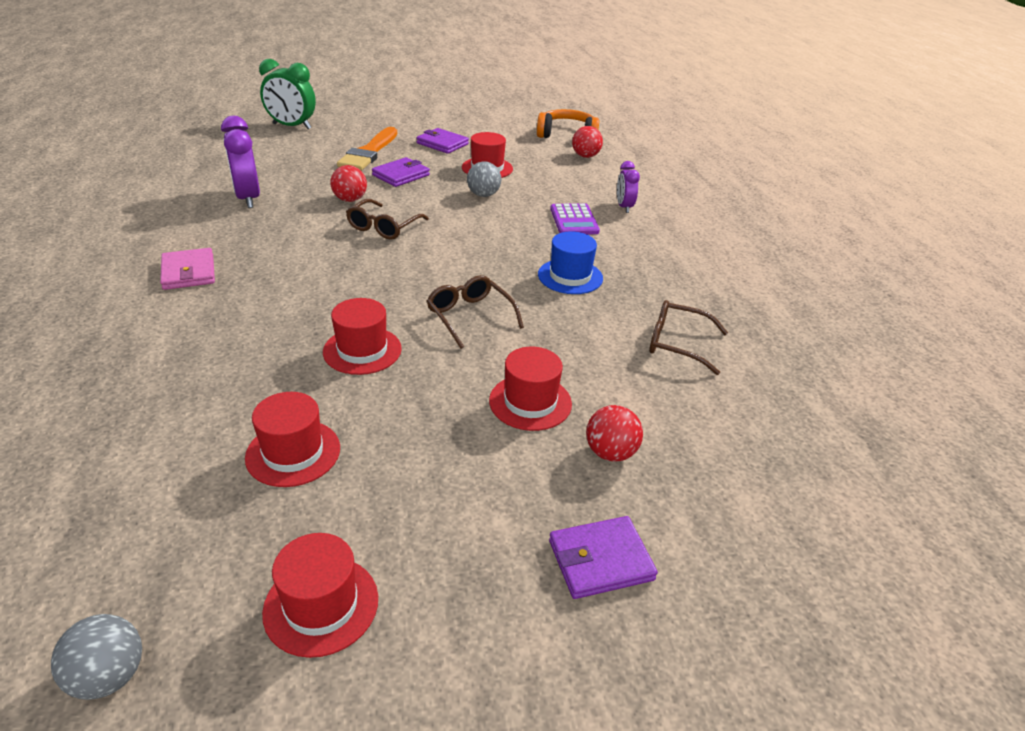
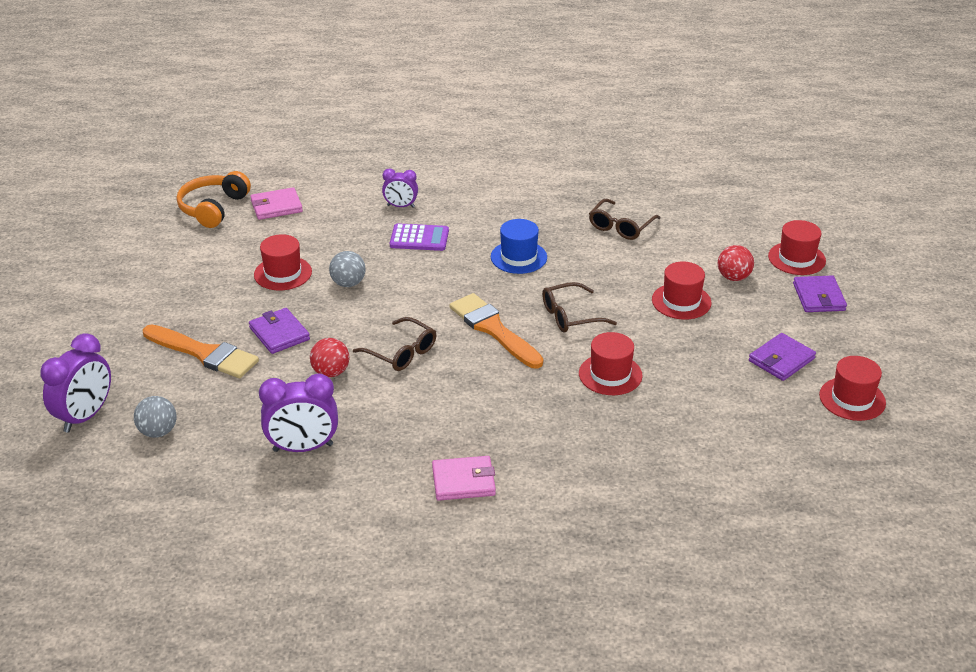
camera: 75 degrees left, 0 degrees up
grey ball [51,614,142,700] -> grey ball moved to [134,396,177,438]
red hat [245,392,340,487] -> red hat moved to [768,220,826,275]
green clock [259,59,316,129] -> purple clock [41,333,111,433]
purple wallet [416,128,469,154] -> purple wallet moved to [749,333,816,381]
red ball [572,126,603,158] -> pink wallet [250,187,303,220]
none -> orange brush [450,293,543,368]

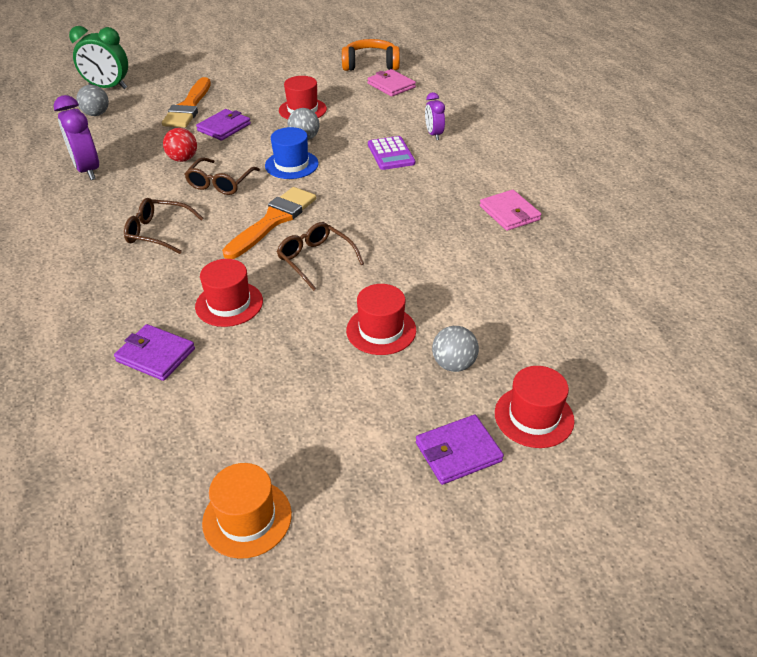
camera: 70 degrees right, 5 degrees up
purple clock [41,333,111,433] -> green clock [69,26,128,89]
pink wallet [432,456,496,501] -> pink wallet moved to [480,190,541,231]
blue hat [491,219,547,274] -> blue hat moved to [265,127,319,179]
brown glasses [589,199,660,240] -> brown glasses moved to [124,198,204,254]
red ball [718,245,754,281] -> grey ball [432,326,479,372]
purple wallet [749,333,816,381] -> purple wallet moved to [114,324,195,381]
red hat [819,356,886,421] -> orange hat [202,463,292,559]

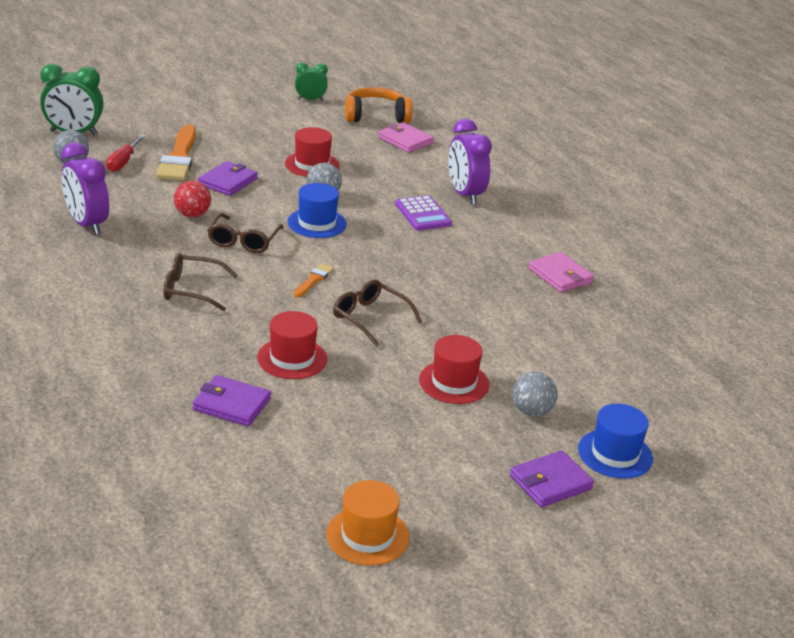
camera: 10 degrees left, 10 degrees down
orange brush [222,187,316,259] -> orange brush [293,263,334,297], size x0.48
purple clock [425,92,445,140] -> purple clock [448,119,492,205], size x1.68
red hat [495,366,575,448] -> blue hat [578,404,653,479]
none -> red screwdriver [106,135,145,172]
none -> green clock [295,62,328,101]

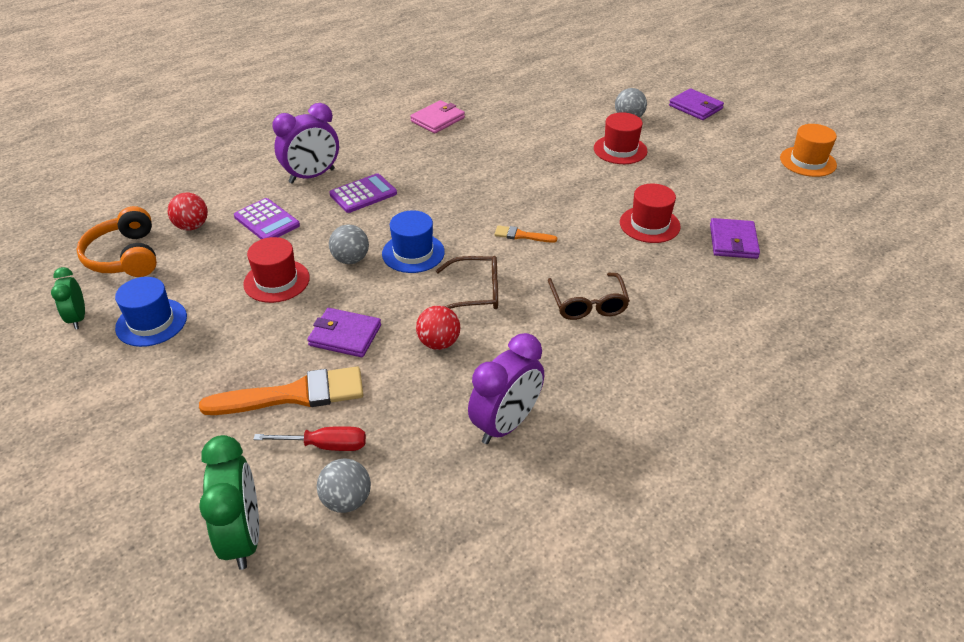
camera: 100 degrees left, 10 degrees up
brown glasses [333,279,422,347] -> none
pink wallet [378,122,434,153] -> red ball [168,193,208,231]
blue hat [578,404,653,479] -> blue hat moved to [115,277,187,347]
none -> purple calculator [234,198,300,239]

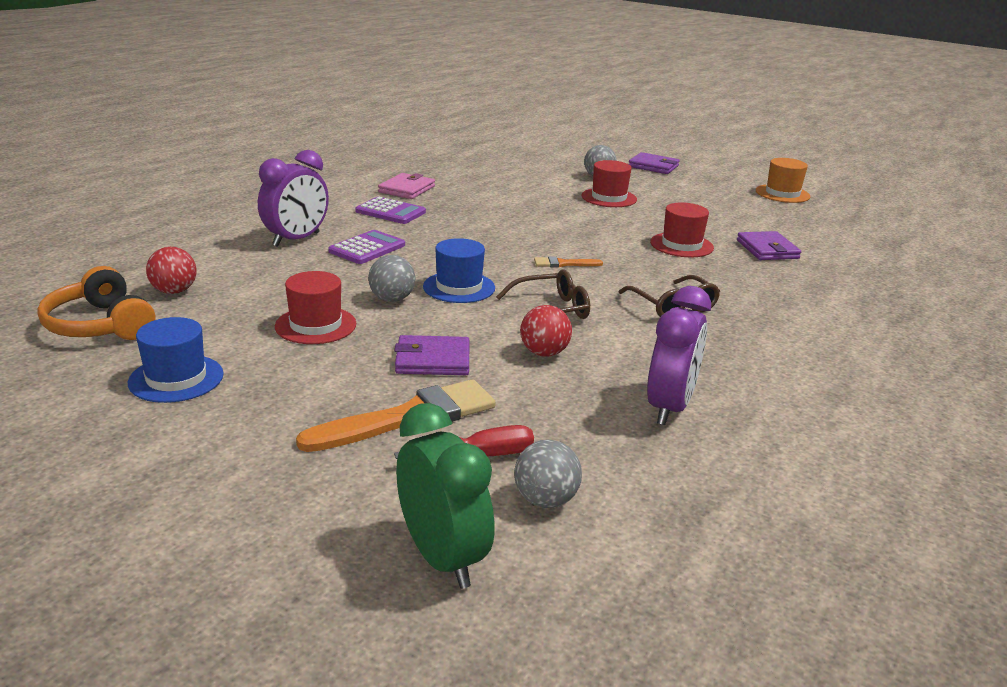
camera: 20 degrees left, 15 degrees down
green clock [51,267,85,329] -> none
purple calculator [234,198,300,239] -> purple calculator moved to [355,197,426,224]

